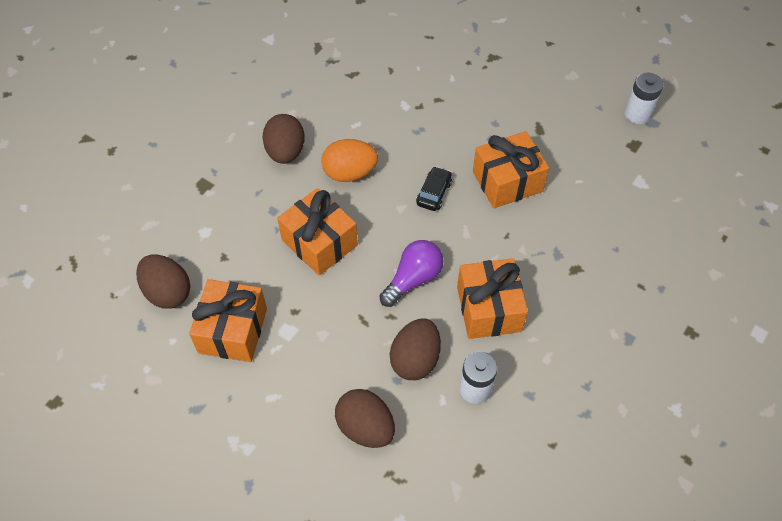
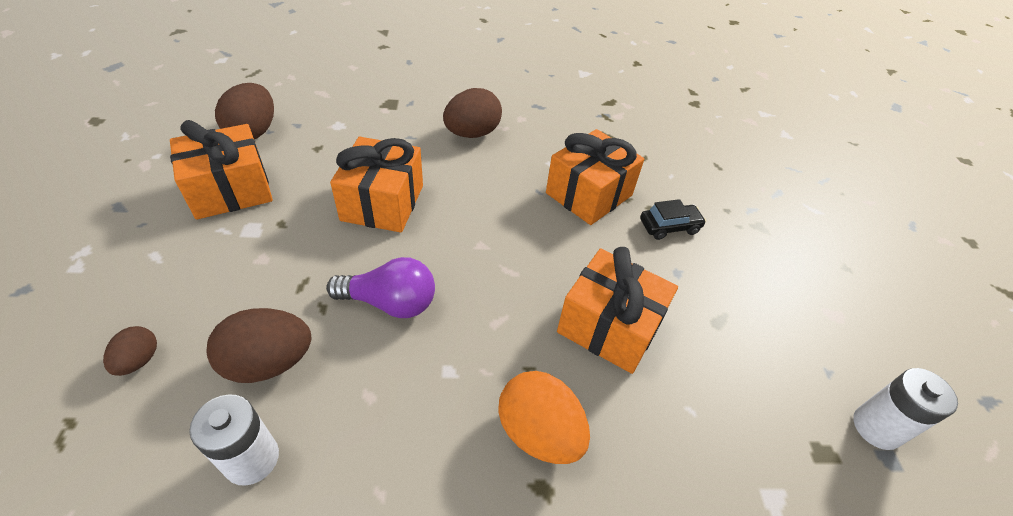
camera: 50 degrees right, 10 degrees down
orange egg [321,139,378,182] -> orange egg moved to [498,371,590,464]
brown egg [335,389,395,448] -> brown egg [103,326,157,376], size x0.55
black car [416,166,452,211] -> black car moved to [640,199,706,240]
orange gift [457,258,528,339] -> orange gift moved to [546,129,644,225]

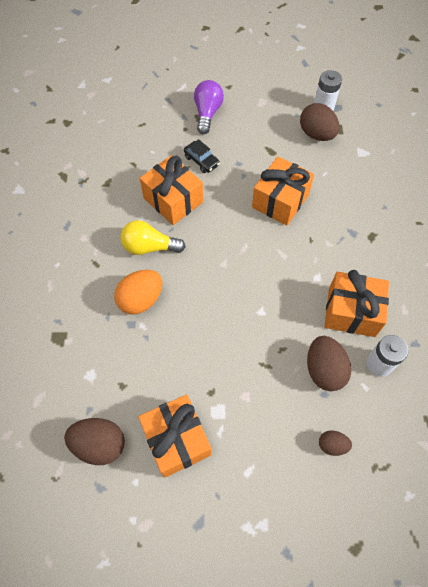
camera: 85 degrees left, 15 degrees up
purple light bulb [326,257,435,318] -> purple light bulb moved to [194,80,224,134]
orange gift [330,137,423,233] -> orange gift moved to [324,270,389,337]
brown egg [443,88,502,138] -> brown egg moved to [300,103,339,141]
orange egg [498,371,590,464] -> orange egg moved to [114,270,162,315]
black car [640,199,706,240] -> black car turned 150 degrees clockwise [184,139,220,173]
none -> yellow light bulb [120,220,186,255]

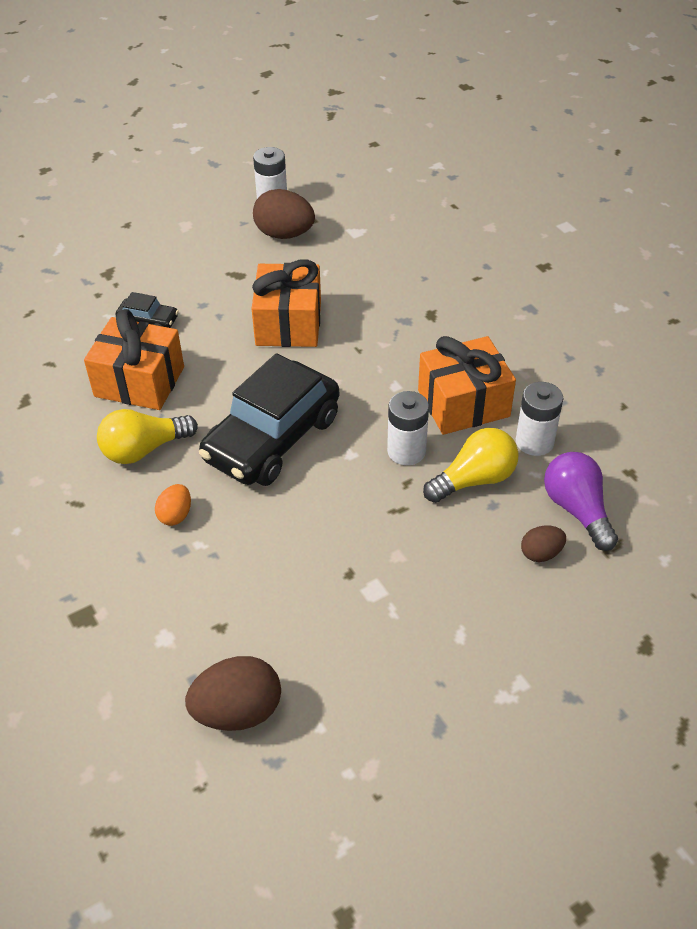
camera: 30 degrees left, 15 degrees down
orange egg [114,270,162,315] -> orange egg [155,484,191,526], size x0.55
orange gift [138,394,211,478] -> none
purple light bulb [194,80,224,134] -> purple light bulb moved to [544,452,618,551]
brown egg [307,336,351,391] -> yellow light bulb [423,428,519,503]
none -> black car [199,353,339,486]
none -> white battery [387,391,429,465]

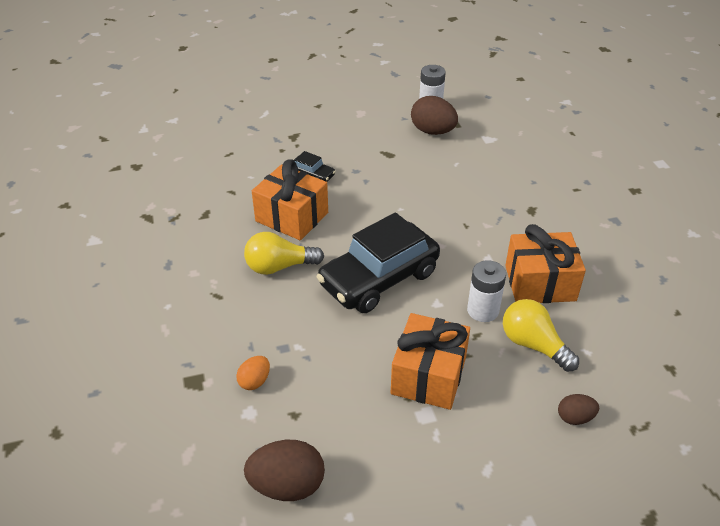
camera: 15 degrees right, 5 degrees down
orange egg [155,484,191,526] -> orange egg moved to [236,356,270,390]
orange gift [251,260,321,347] -> orange gift moved to [391,313,470,410]
yellow light bulb [423,428,519,503] -> yellow light bulb turned 120 degrees counterclockwise [503,299,579,372]
white battery [516,382,563,456] -> none
purple light bulb [544,452,618,551] -> none

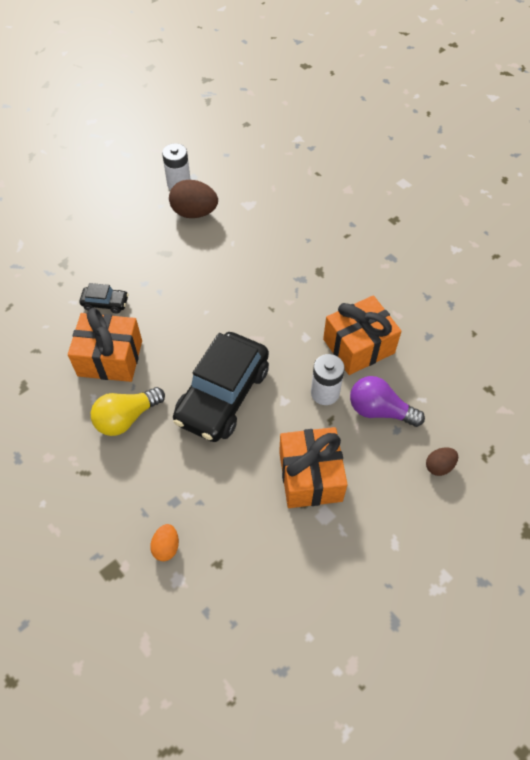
camera: 25 degrees left, 15 degrees up
brown egg [244,440,325,501] -> none
yellow light bulb [503,299,579,372] -> purple light bulb [350,376,425,427]

